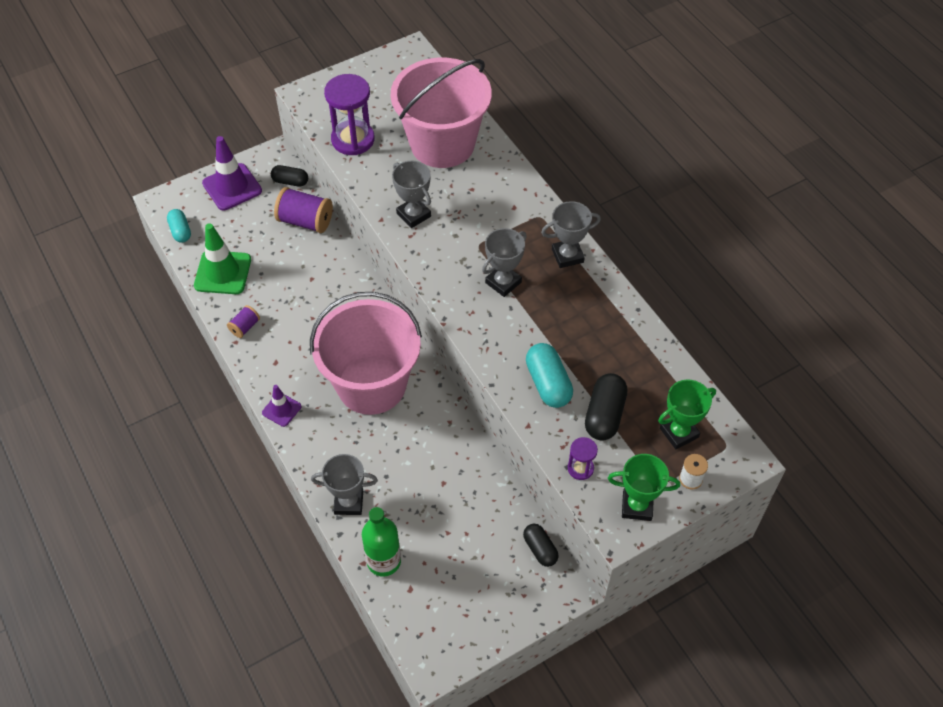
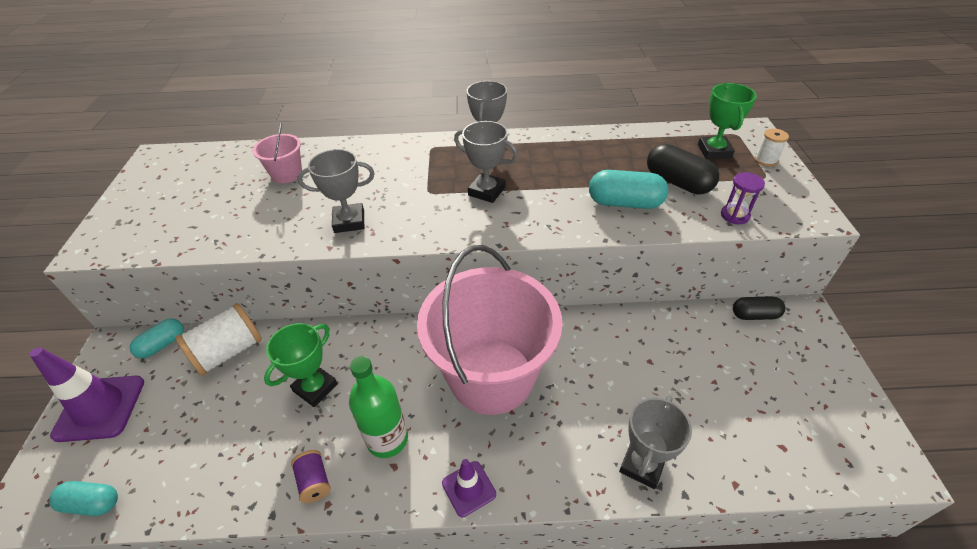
camera: 60 degrees left, 10 degrees down
green traffic cone [194,223,251,294] -> none
black capsule [271,165,308,187] -> turquoise capsule [129,318,184,358]
purple spool [274,187,333,233] -> white spool [175,303,262,376]
purple hourglass [324,74,375,155] -> none
green bottle [362,507,401,576] -> green bottle moved to [349,356,408,458]
pink bucket [391,58,492,168] -> pink bucket [253,122,302,183], size x0.42
grey trophy [482,228,527,297] -> grey trophy turned 45 degrees counterclockwise [454,121,518,203]
green trophy [608,454,680,521] -> green trophy moved to [264,323,338,407]

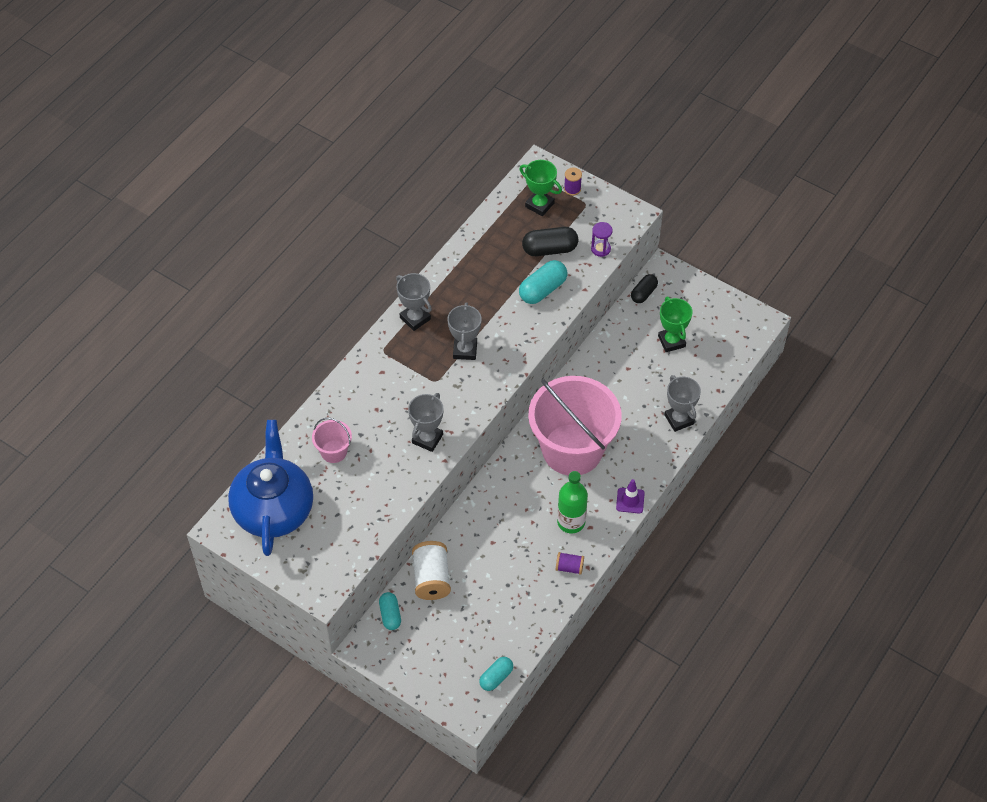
camera: 55 degrees left, 10 degrees up
purple traffic cone [29,347,144,442] -> none
green trophy [264,323,338,407] -> green trophy moved to [658,297,693,352]
grey trophy [454,121,518,203] -> grey trophy turned 60 degrees counterclockwise [447,302,482,360]
white spool [755,129,789,166] -> purple spool [564,168,582,196]
none -> blue teapot [228,420,313,556]

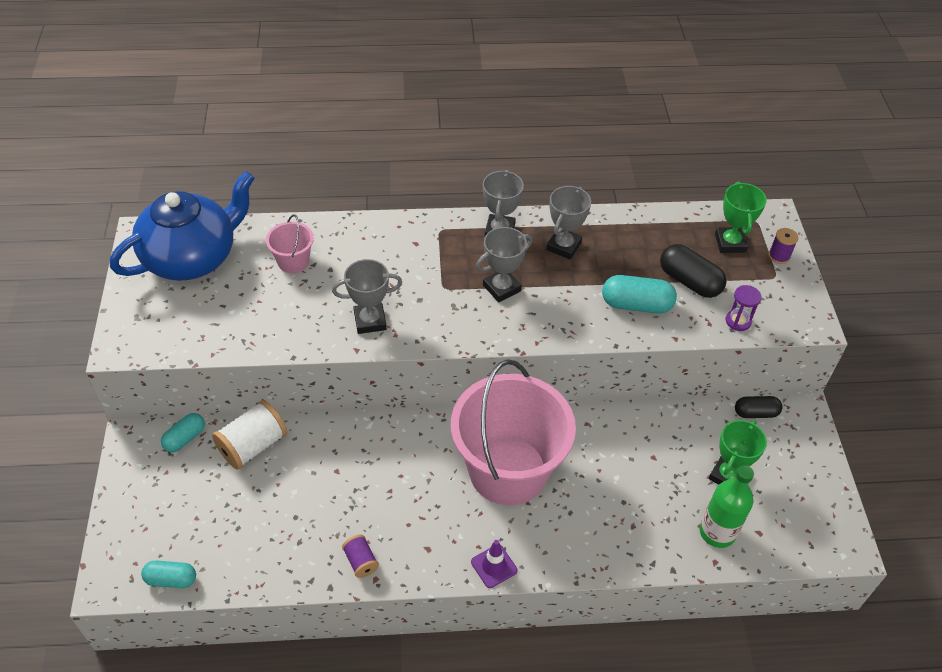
camera: 50 degrees right, 5 degrees down
green bottle [557,471,588,533] -> green bottle moved to [699,465,754,548]
grey trophy [665,375,701,432] -> grey trophy moved to [546,186,591,259]

